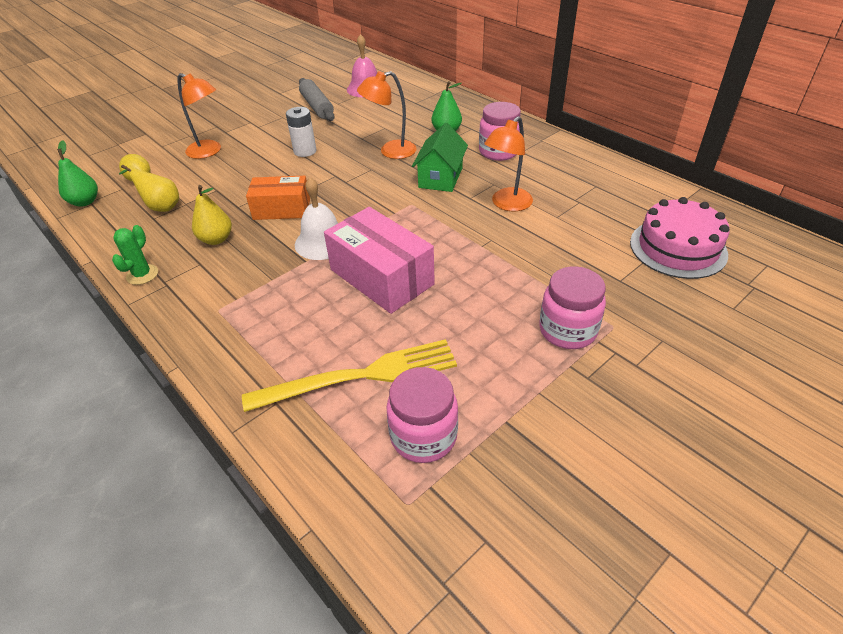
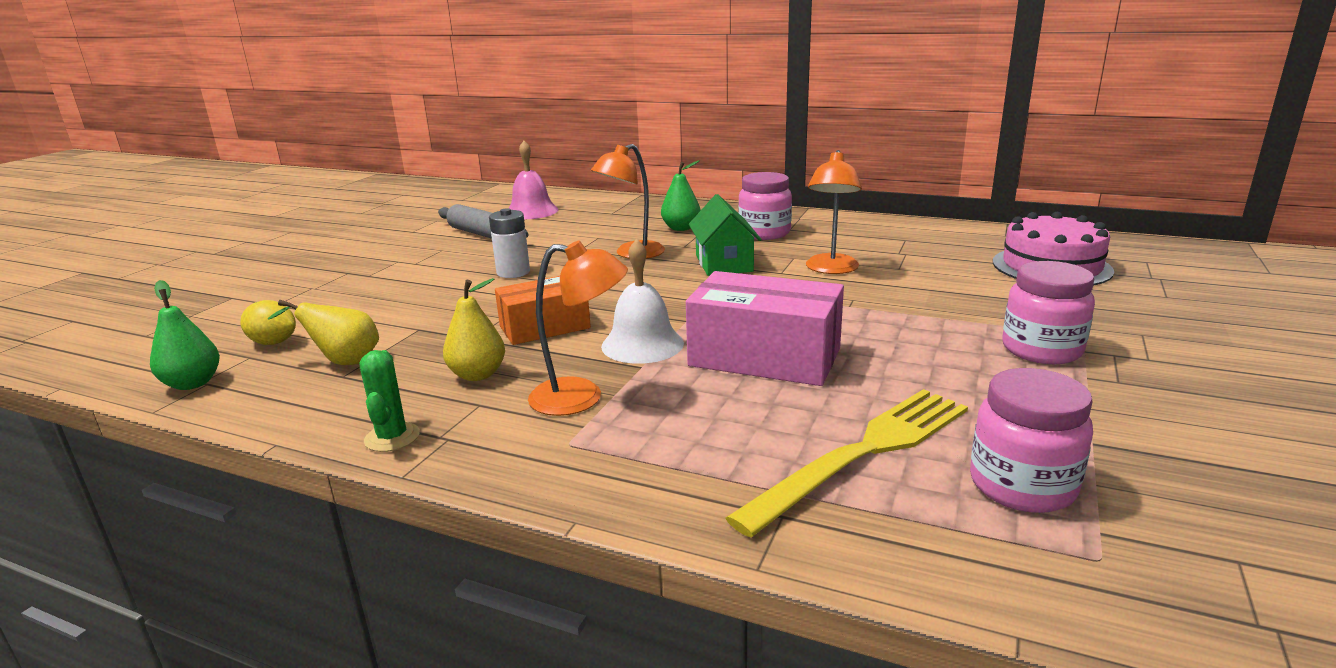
camera: 25 degrees left, 20 degrees down
orange lamp [177,73,221,159] -> orange lamp moved to [528,241,628,416]

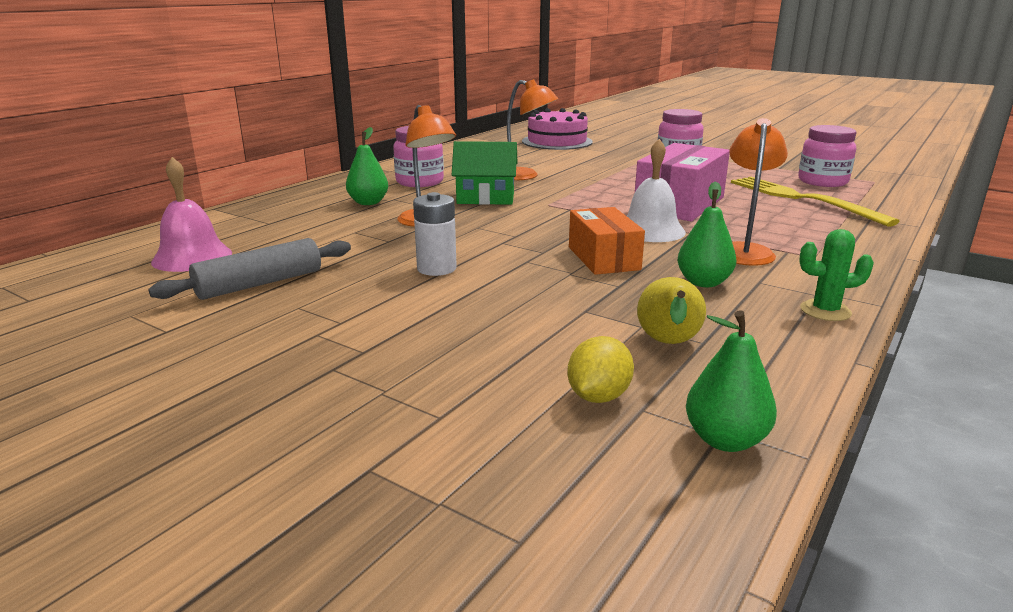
camera: 80 degrees left, 0 degrees up
yellow pear [443,278,505,381] -> green pear [677,181,736,287]

